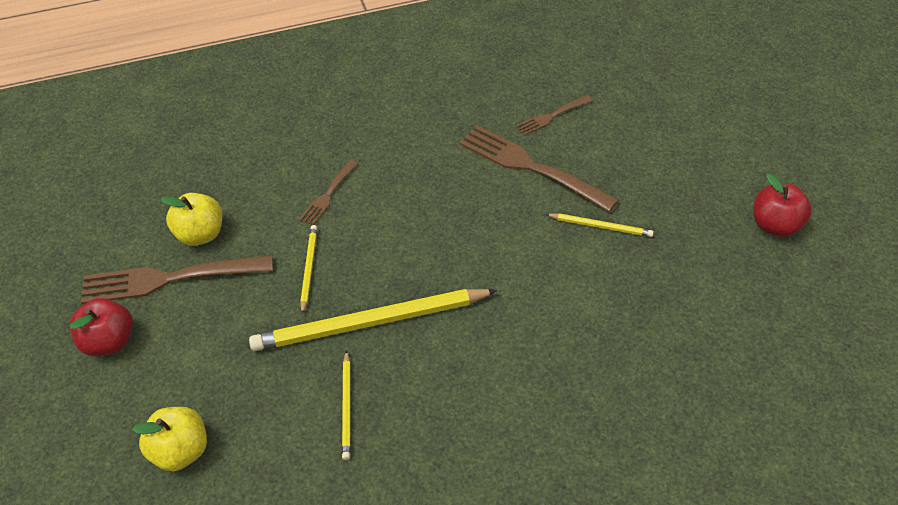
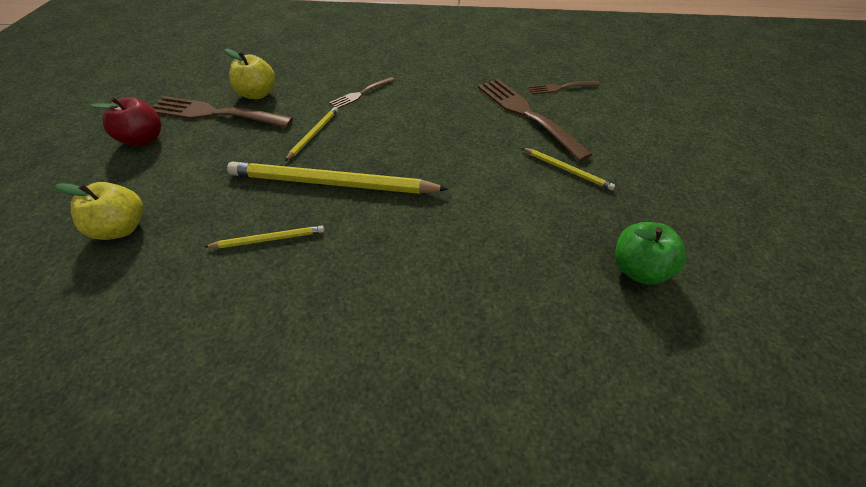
camera: 20 degrees right, 0 degrees up
yellow pencil [342,350,350,460] -> yellow pencil turned 120 degrees counterclockwise [204,226,324,248]
red apple [754,173,812,237] -> none
none -> green apple [615,222,687,285]

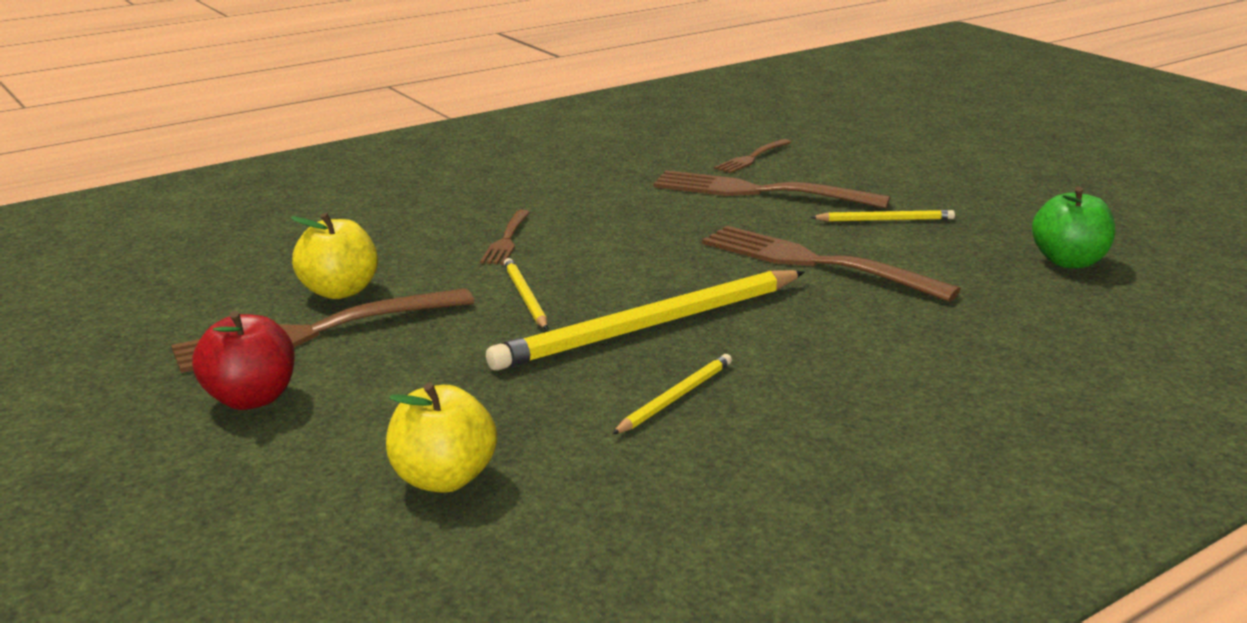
camera: 40 degrees left, 25 degrees down
none -> brown fork [702,226,961,302]

